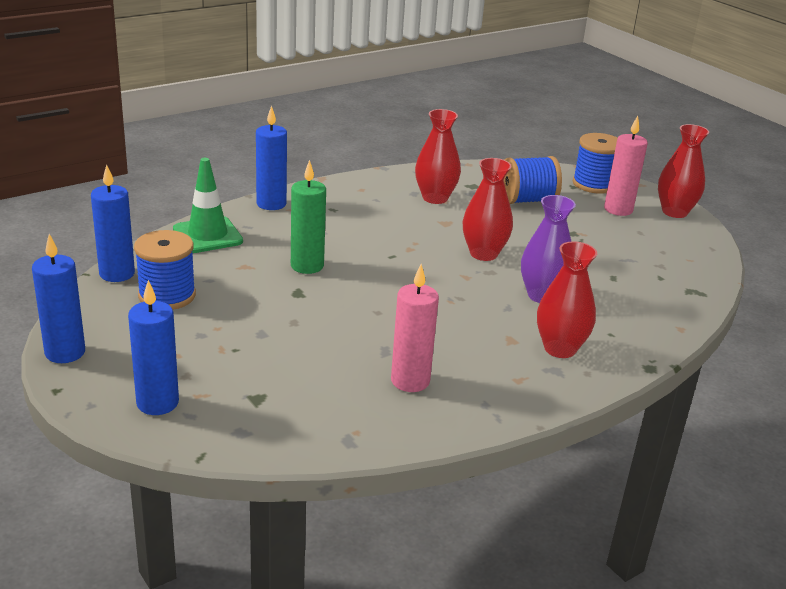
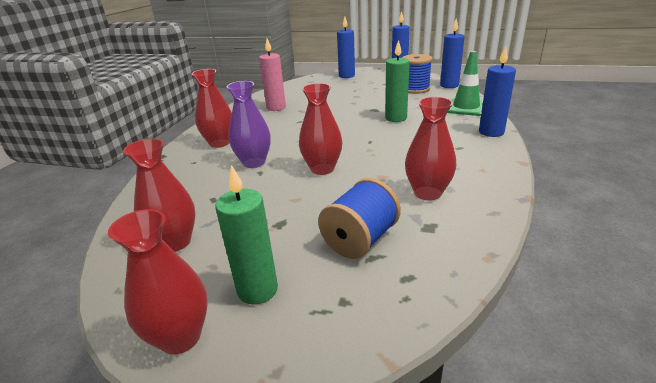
camera: 145 degrees right, 0 degrees up
blue spool [573,133,617,194] -> none
pink candle [604,116,648,216] -> green candle [215,165,278,304]
none -> red vase [123,139,196,252]

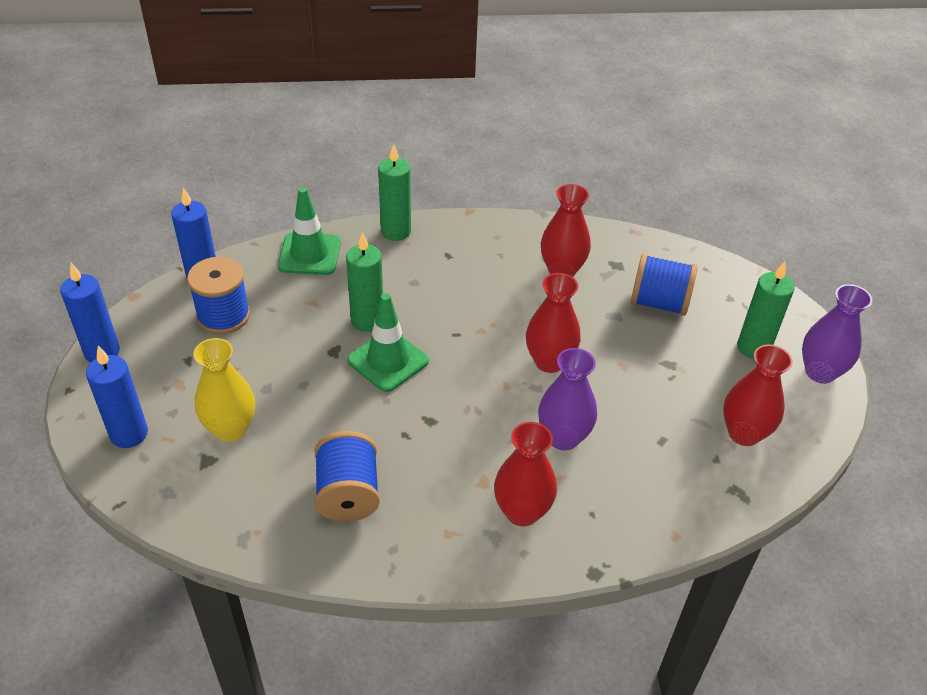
camera: 115 degrees left, 15 degrees up
red vase [108,209,208,355] -> purple vase [802,284,872,384]
pink candle [259,38,286,111] -> blue spool [314,431,380,522]
blue candle [479,46,516,137] -> green candle [378,144,411,241]
none -> yellow vase [193,338,255,442]
none -> green traffic cone [347,293,429,392]

